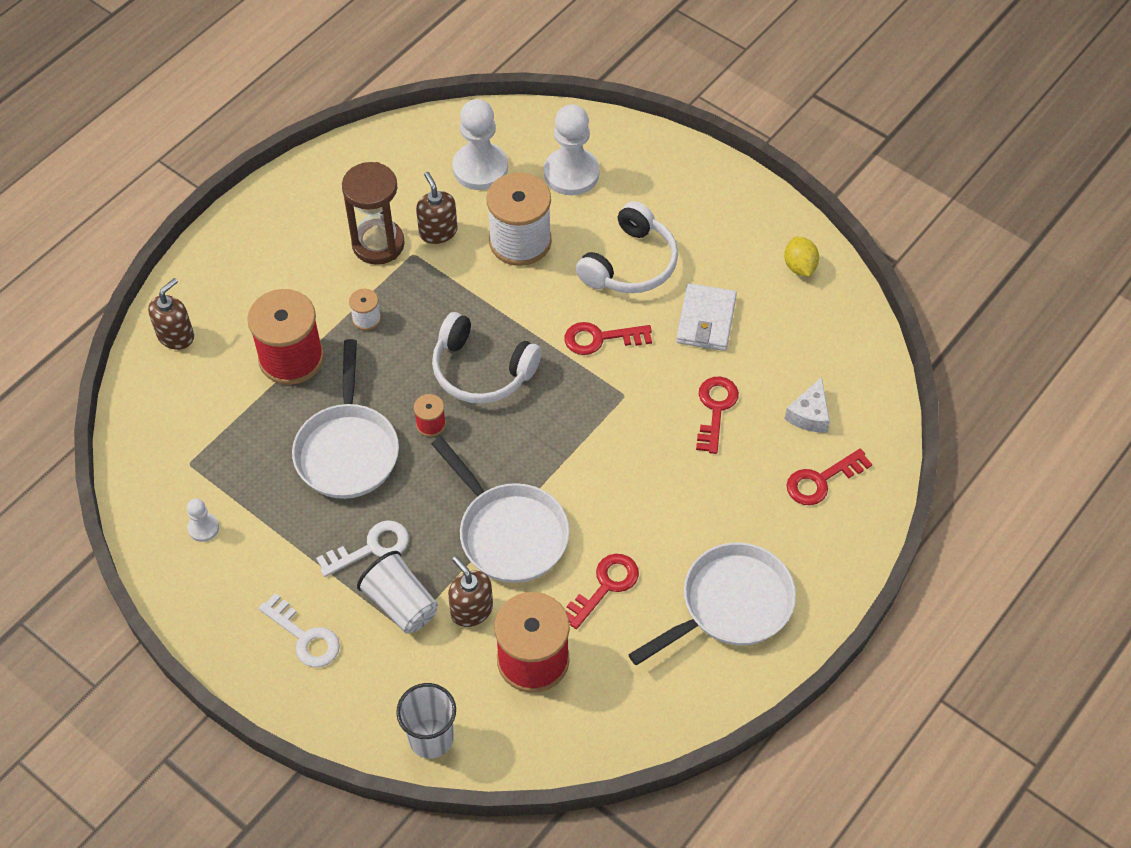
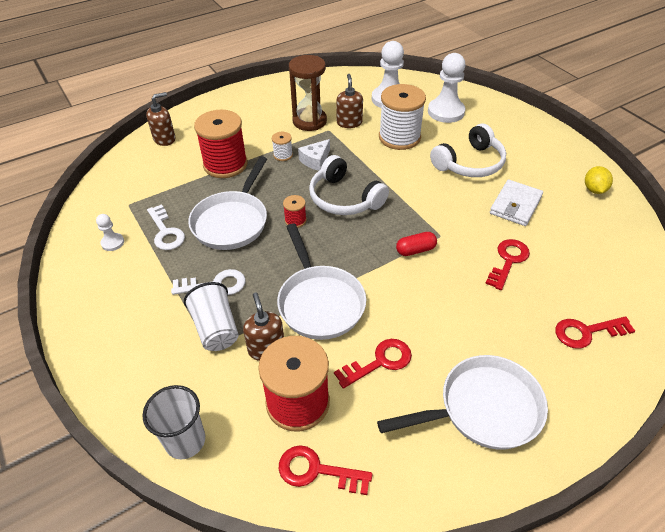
camera: 20 degrees right, 10 degrees down
white key [259,593,340,667] -> white key moved to [147,204,185,250]
red key [565,322,652,355] -> red key moved to [279,445,372,495]
white cheese [784,377,830,432] -> white cheese moved to [298,139,330,171]
none -> red capsule [396,232,437,256]

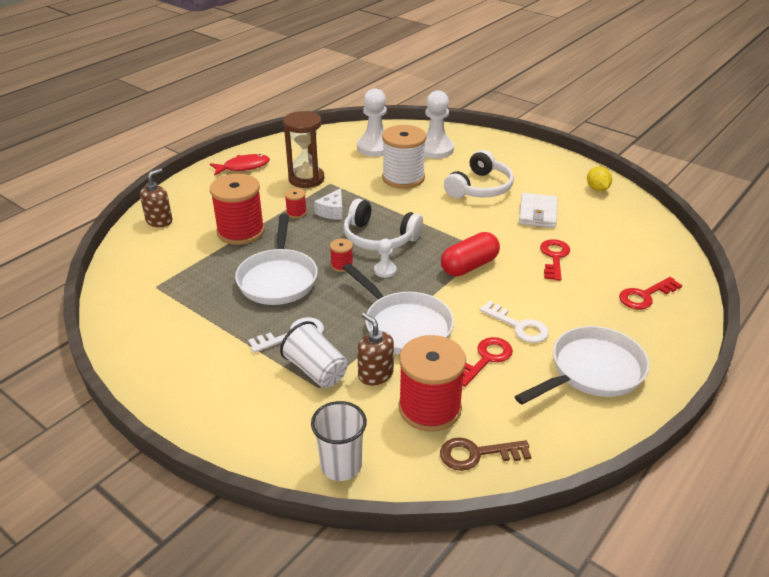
camera: 20 degrees left, 10 degrees down
white pawn [96,214,124,251] -> white pawn moved to [374,239,397,278]
white key [147,204,185,250] -> white key moved to [479,301,549,343]
white spool [272,132,293,161] -> red spool [285,188,307,218]
red key [279,445,372,495] -> brown key [440,437,531,471]
brown soap dispenser [336,74,363,128] -> none
red capsule [396,232,437,256] -> red capsule [441,232,500,276], size x1.65
none -> red fish [210,154,270,176]

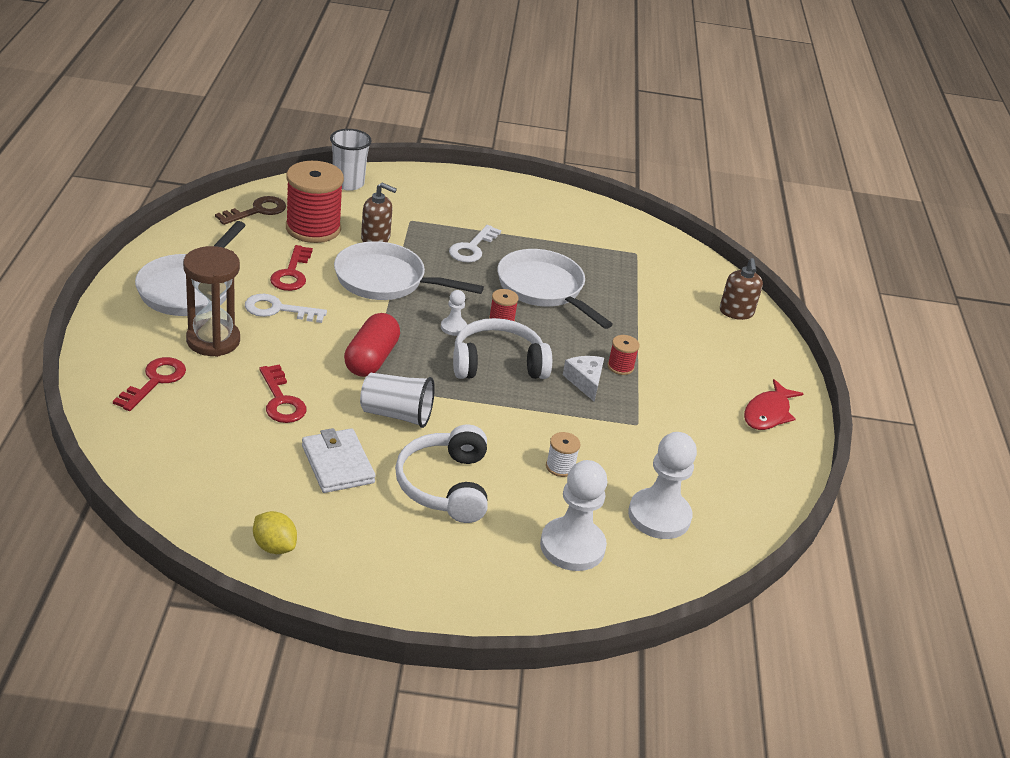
camera: 140 degrees right, 0 degrees up
red spool [210,174,265,245] -> none
white cup [280,321,348,388] -> white cup moved to [360,373,435,428]
brown hourglass [283,111,325,188] -> brown hourglass moved to [183,246,240,357]
white spool [382,125,427,189] -> white spool [546,432,580,477], size x0.45

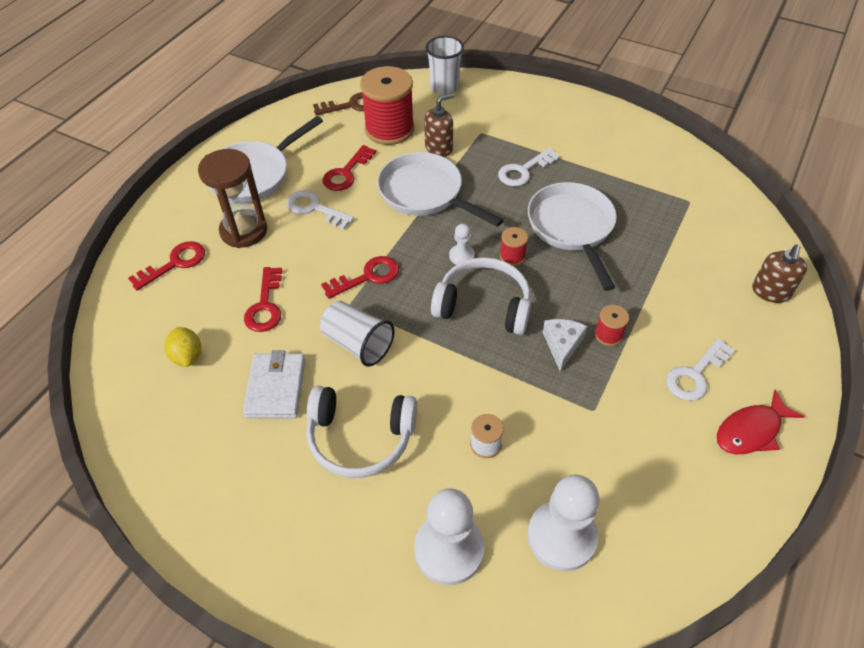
camera: 30 degrees right, 15 degrees up
yellow lemon [253,511,297,554] -> yellow lemon moved to [164,327,201,367]
red capsule [344,313,400,377] -> red key [321,256,399,299]
brown soap dispenser [361,183,397,242] -> brown soap dispenser turned 75 degrees counterclockwise [424,93,454,157]
white headphones [395,425,488,523] -> white headphones turned 105 degrees counterclockwise [306,386,417,478]
none -> white key [666,338,735,401]

